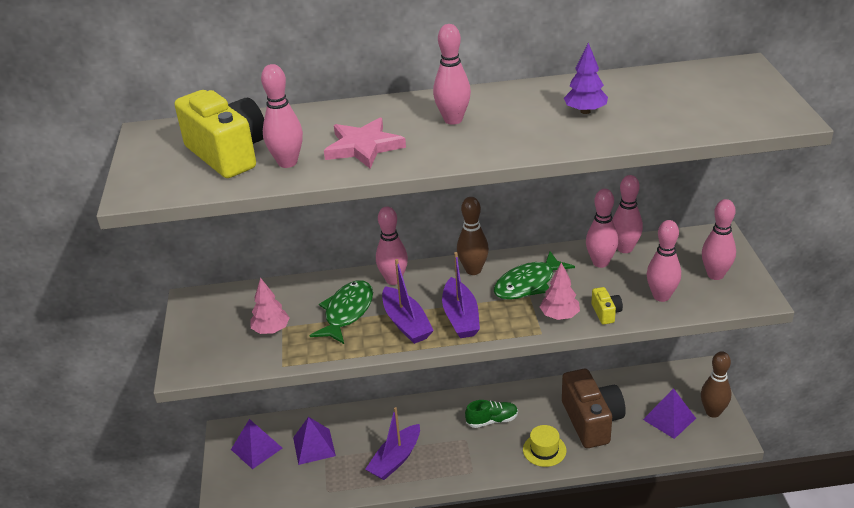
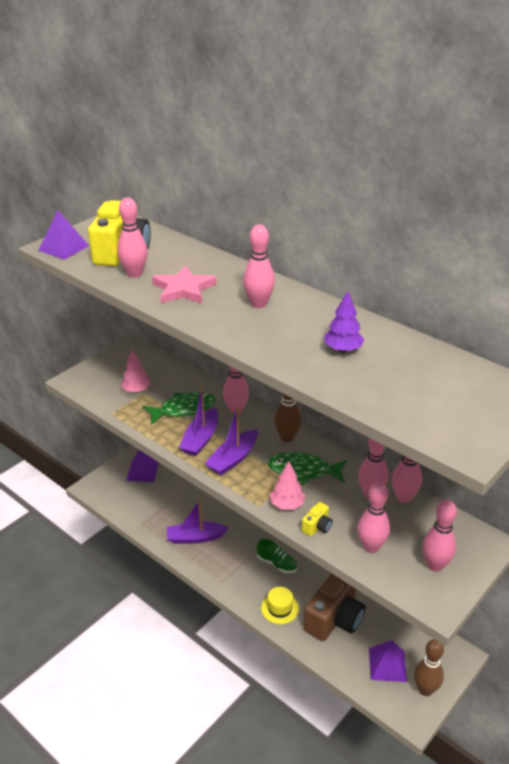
camera: 45 degrees right, 0 degrees up
purple pyramid [293,417,336,465] -> purple pyramid moved to [38,211,89,260]

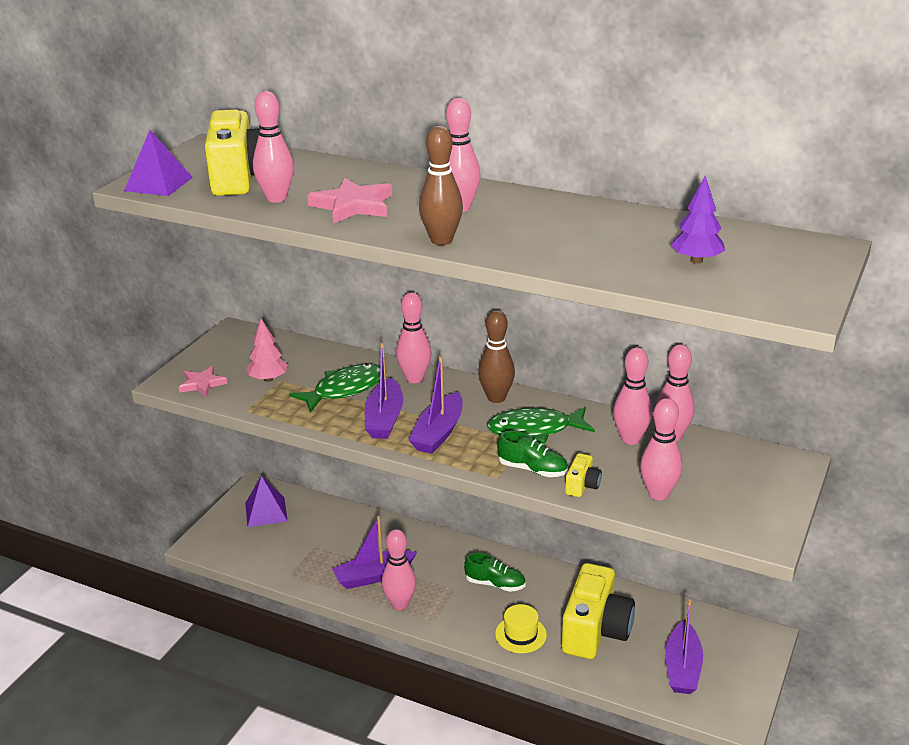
camera: 15 degrees left, 5 degrees down
pink tree [270,461,305,510] -> green shoe [497,431,568,477]
brown camera [304,573,366,641] -> yellow camera [562,563,635,659]
purple tree [324,291,364,353] -> purple tree moved to [671,175,725,264]
purple pyramid [369,640,407,682] -> purple boat [665,599,703,694]
brown bowling pin [414,639,444,696] -> brown bowling pin moved to [419,126,463,245]
pink bowling pin [422,500,457,572] -> pink bowling pin moved to [382,529,416,610]
none -> pink star [179,366,228,396]

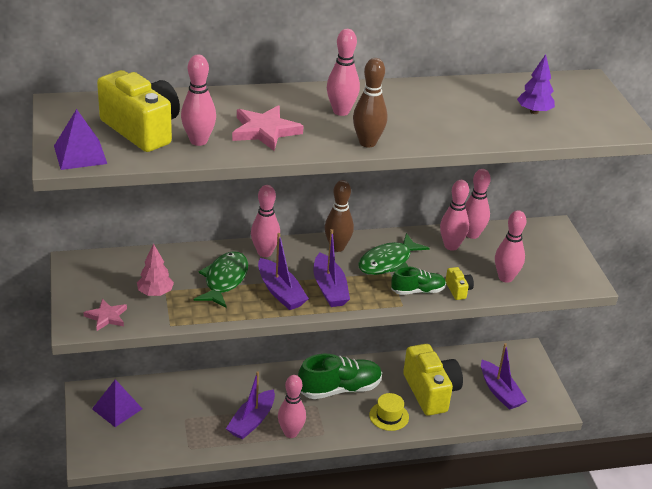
camera: 40 degrees left, 5 degrees up
green shoe [464,553,526,592] -> green shoe [298,354,382,399], size x1.75

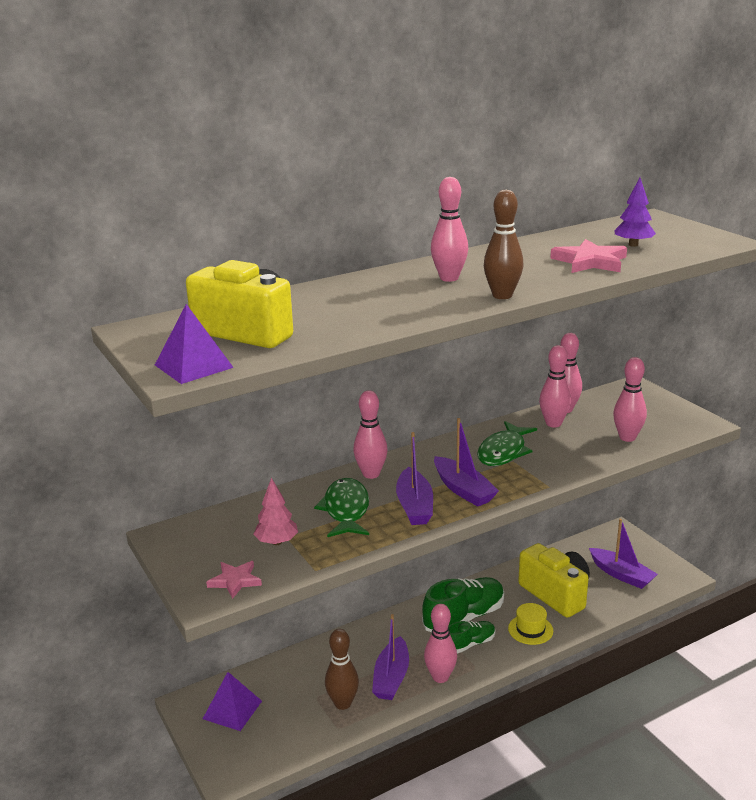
camera: 15 degrees left, 10 degrees down
pink bowling pin [181,55,216,146] -> none
pink star [232,105,303,151] -> pink star moved to [550,239,627,273]
purple boat [258,233,309,310] -> purple boat turned 45 degrees clockwise [396,432,433,525]
brown bowling pin [324,180,354,252] -> brown bowling pin moved to [325,629,359,710]
green shoe [391,266,446,295] -> green shoe moved to [448,621,495,654]
yellow camera [445,267,474,300] -> none

